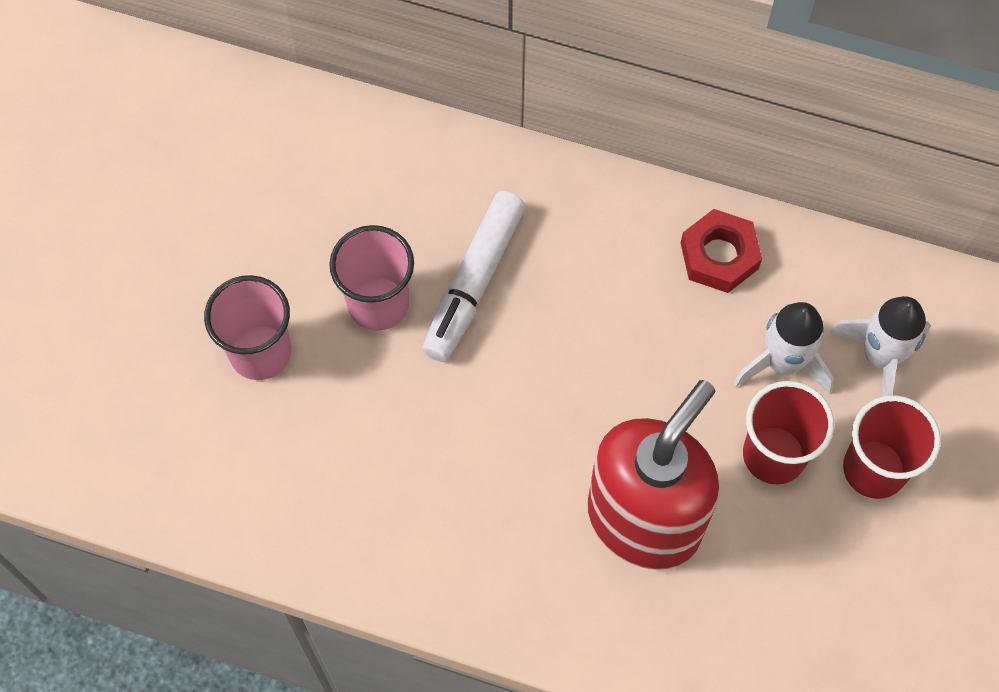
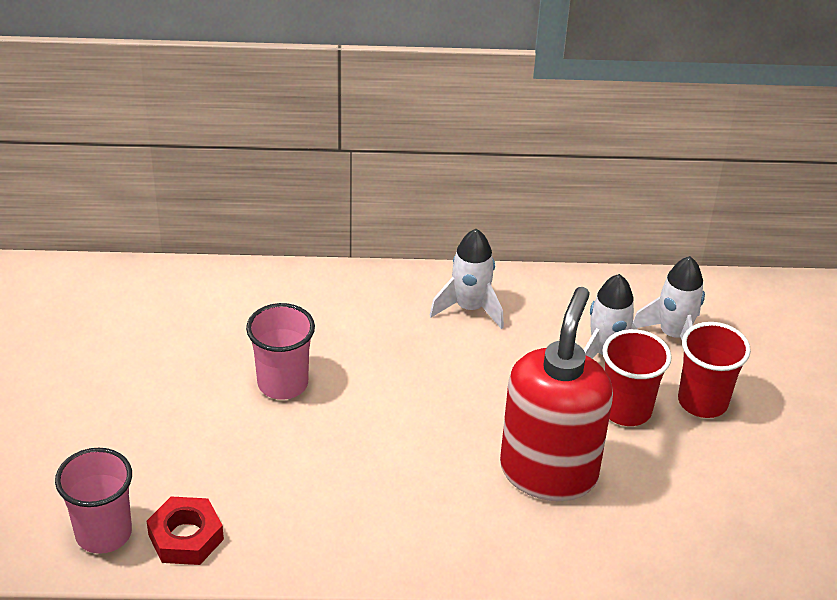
camera: 20 degrees left, 25 degrees down
pink cup [204,275,291,380] -> pink cup moved to [55,448,132,554]
white marker [422,191,525,362] -> none
red nut [681,209,762,293] -> red nut moved to [147,496,224,565]
none -> white rocket [430,229,504,329]

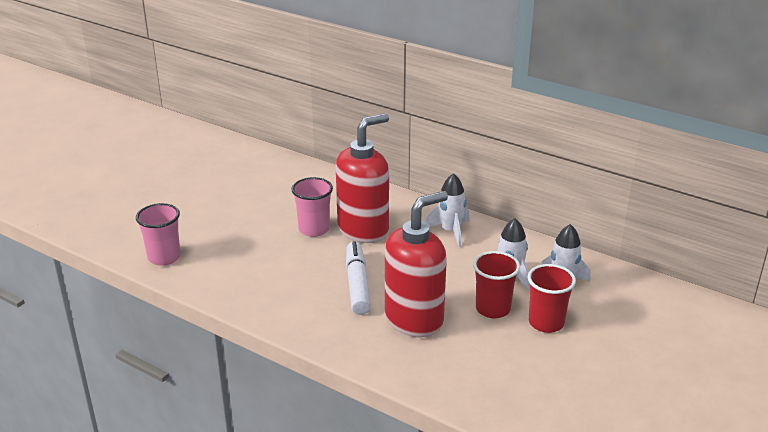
camera: 35 degrees right, 10 degrees down
red nut [147,496,224,565] -> none
none -> red soap dispenser [336,113,389,243]
none -> white marker [346,241,371,315]

